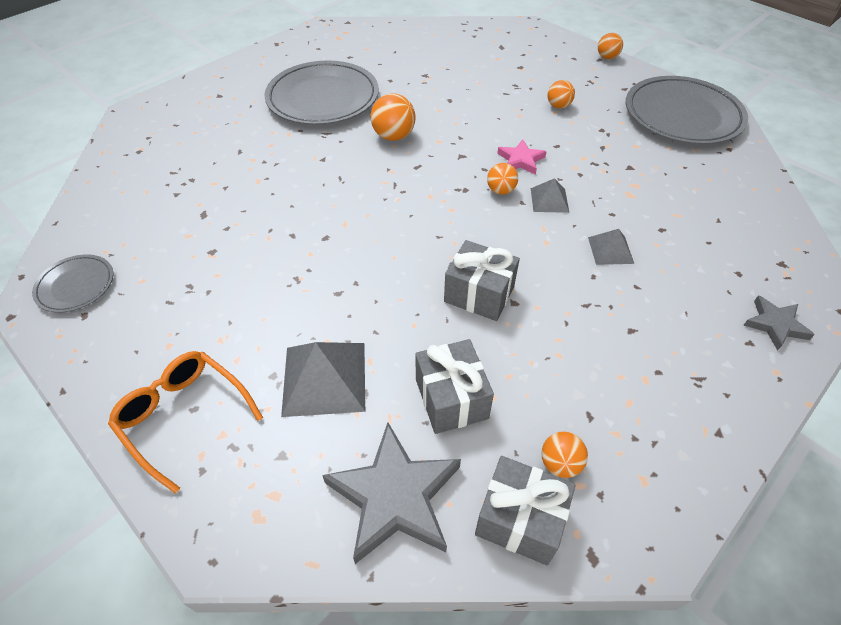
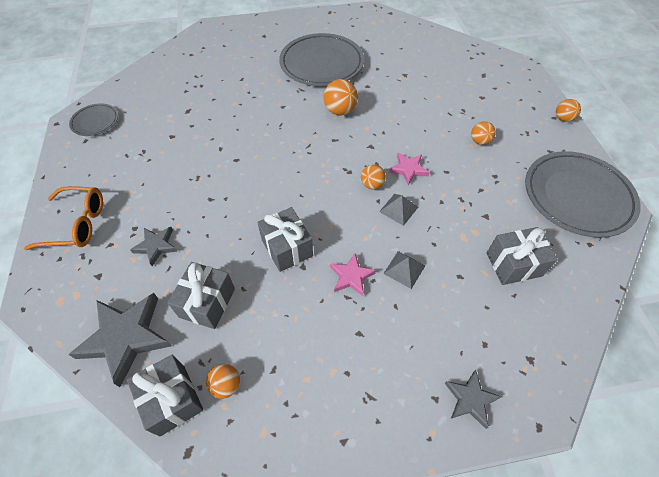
camera: 35 degrees right, 5 degrees up
orange glasses [108,351,263,493] -> orange glasses turned 105 degrees clockwise [24,186,103,250]
grey pyramid [281,342,365,417] -> grey star [130,227,178,266]
none -> pink star [330,253,376,296]
none -> grey gift [486,227,558,285]

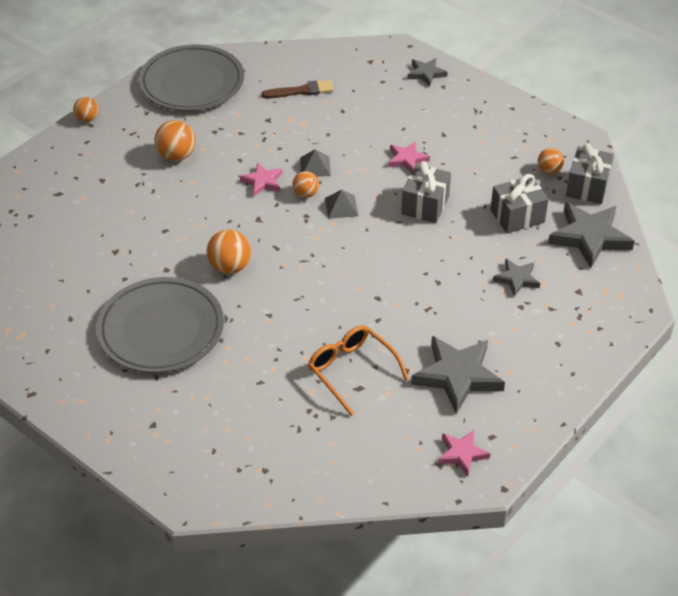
camera: 130 degrees left, 10 degrees down
orange glasses [24,186,103,250] -> orange glasses moved to [308,325,409,416]
grey plate [69,103,118,136] -> pink star [438,430,491,476]
grey pyramid [383,251,426,289] -> grey pyramid moved to [325,189,358,219]
orange ball [471,121,496,145] -> orange ball [154,120,196,161], size x1.57
grey gift [486,227,558,285] -> brown brush [262,80,334,98]
none -> grey star [411,336,505,414]

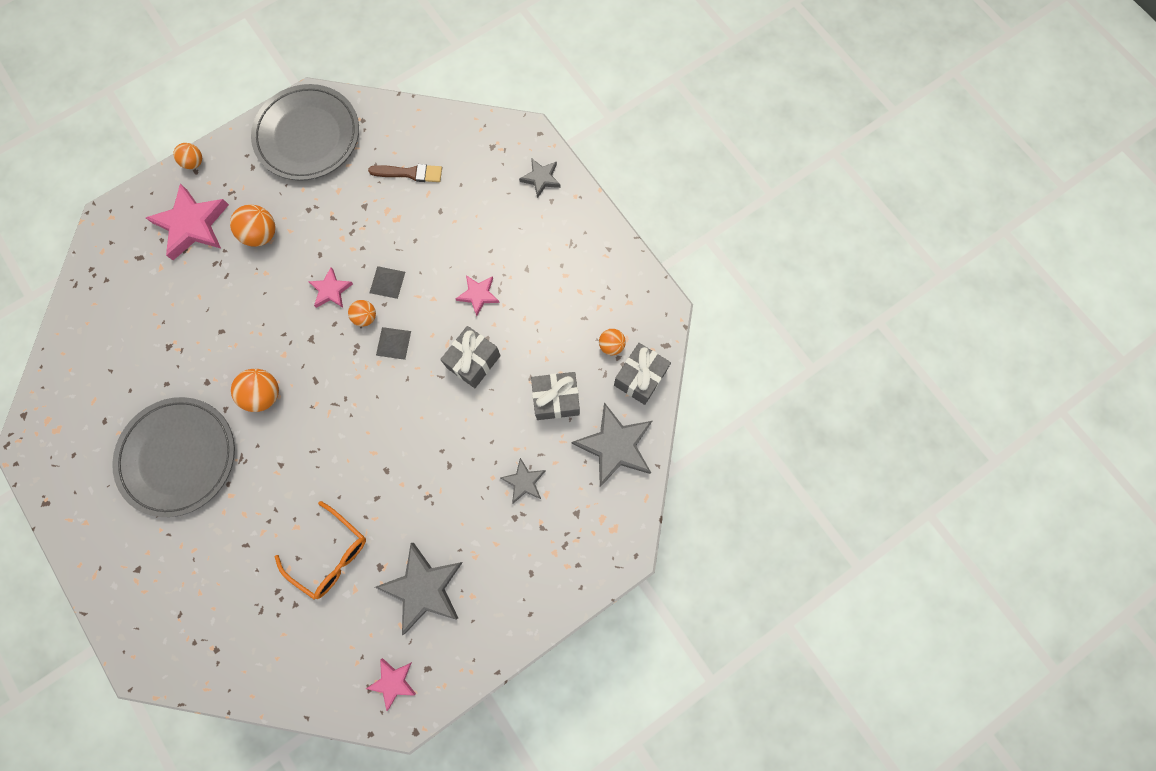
camera: 15 degrees right, 30 degrees up
orange glasses [308,325,409,416] -> orange glasses turned 150 degrees clockwise [275,501,366,600]
none -> pink star [146,184,229,260]

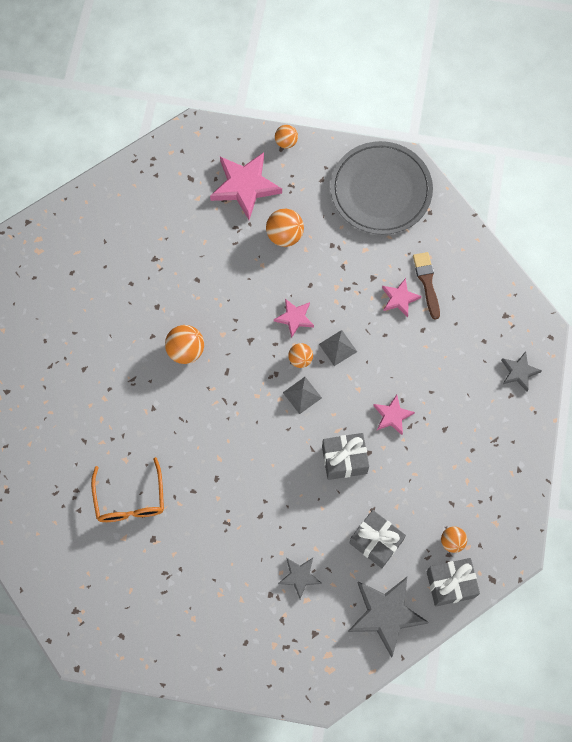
camera: 45 degrees right, 5 degrees down
grey plate [112,397,235,517] -> none
pink star [366,658,416,712] -> pink star moved to [382,278,422,317]
brown brush [368,164,442,182] -> brown brush turned 150 degrees counterclockwise [413,252,440,319]
grey star [375,543,463,635] -> none

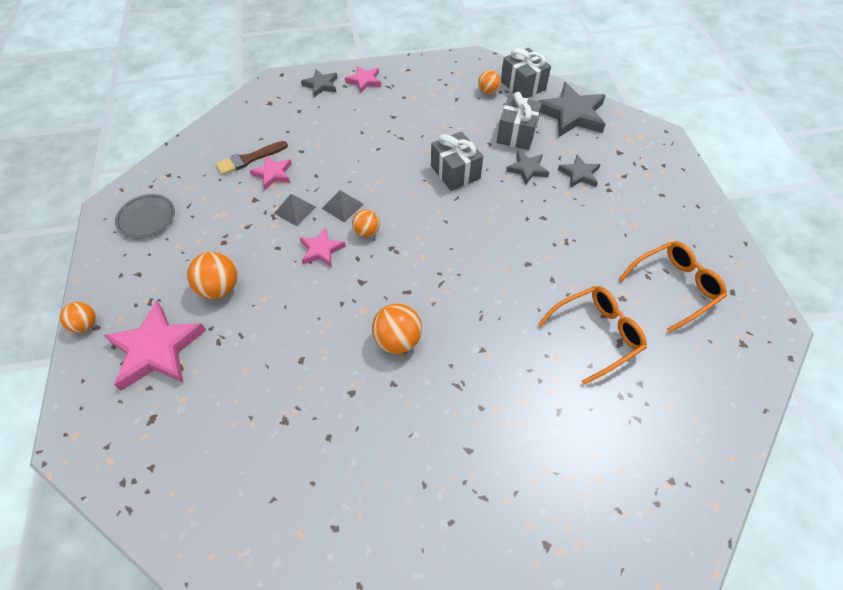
camera: 110 degrees left, 15 degrees down
grey pyramid [283,377,322,414] -> grey pyramid moved to [274,194,316,226]
grey plate [330,141,433,235] -> grey plate [115,194,175,239], size x0.50
pink star [373,395,415,435] -> pink star moved to [345,66,381,93]
none -> grey star [506,151,549,185]
none -> orange glasses [619,241,727,333]

